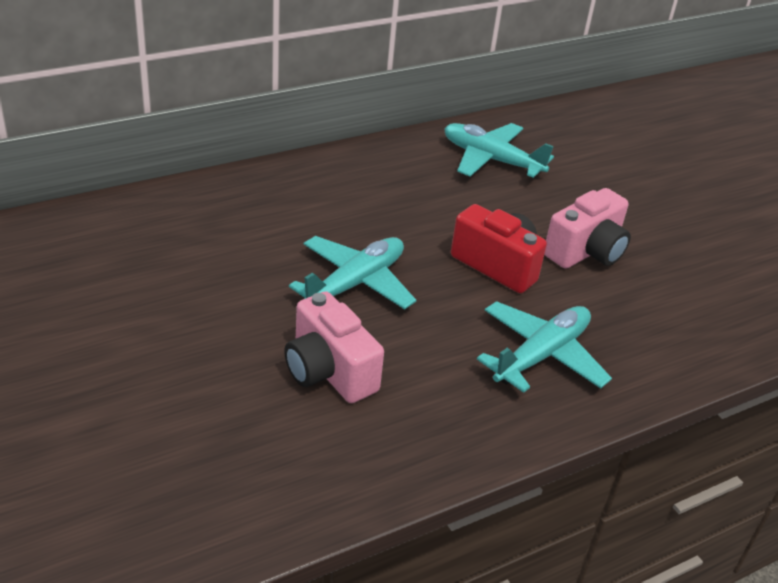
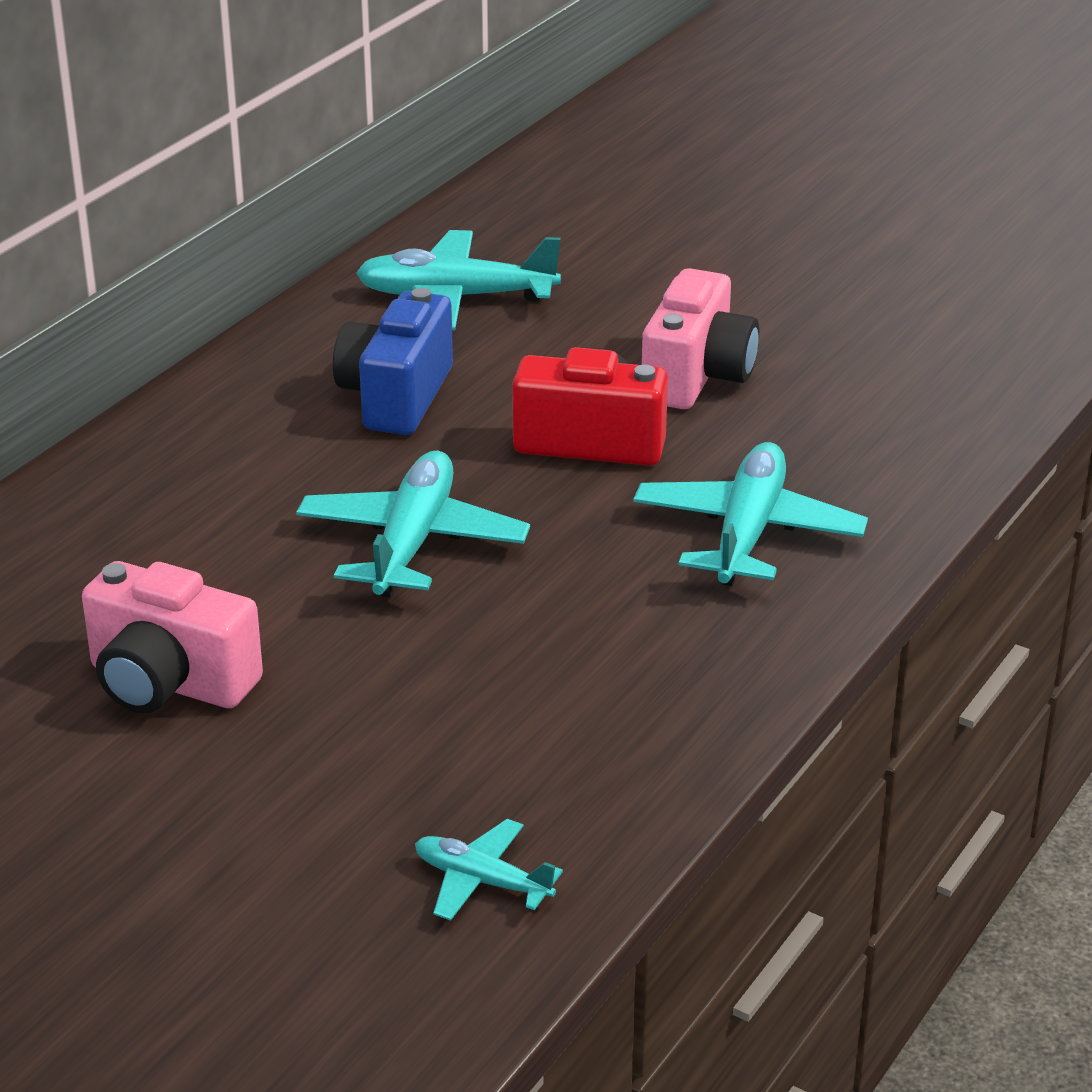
camera: 25 degrees left, 5 degrees down
pink camera [284,291,384,403] -> pink camera moved to [82,561,263,713]
none -> blue camera [333,288,453,435]
none -> turquoise plane [415,819,563,921]

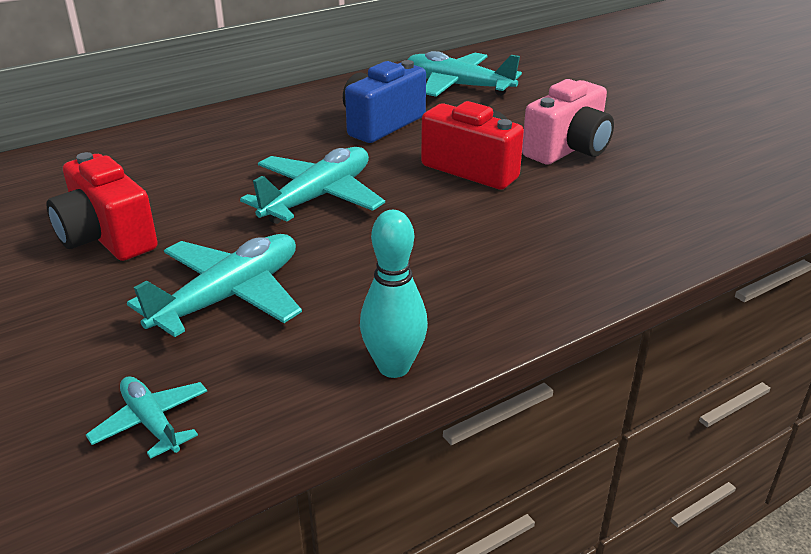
camera: 25 degrees right, 0 degrees up
pink camera [82,561,263,713] -> red camera [46,152,158,261]
turquoise plane [633,442,868,586] -> turquoise plane moved to [127,234,302,337]
none -> turquoise bowling pin [360,210,428,378]

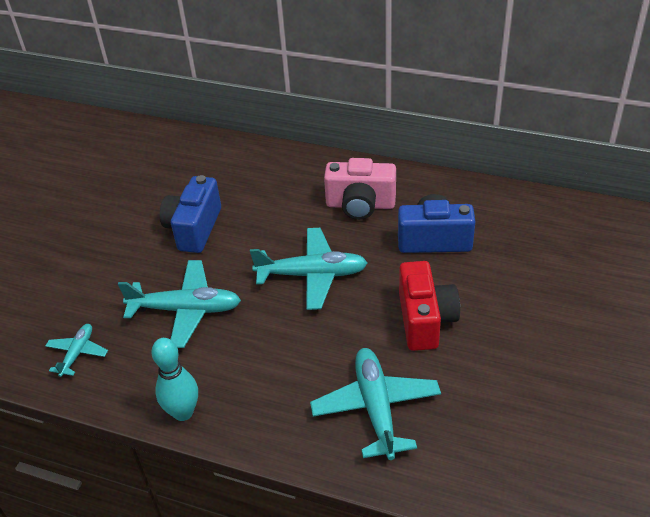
camera: 55 degrees right, 10 degrees up
red camera [46,152,158,261] -> blue camera [160,175,221,253]
turquoise plane [407,51,522,97] -> turquoise plane moved to [310,348,441,460]
pink camera [522,79,614,165] -> pink camera moved to [324,158,396,220]

